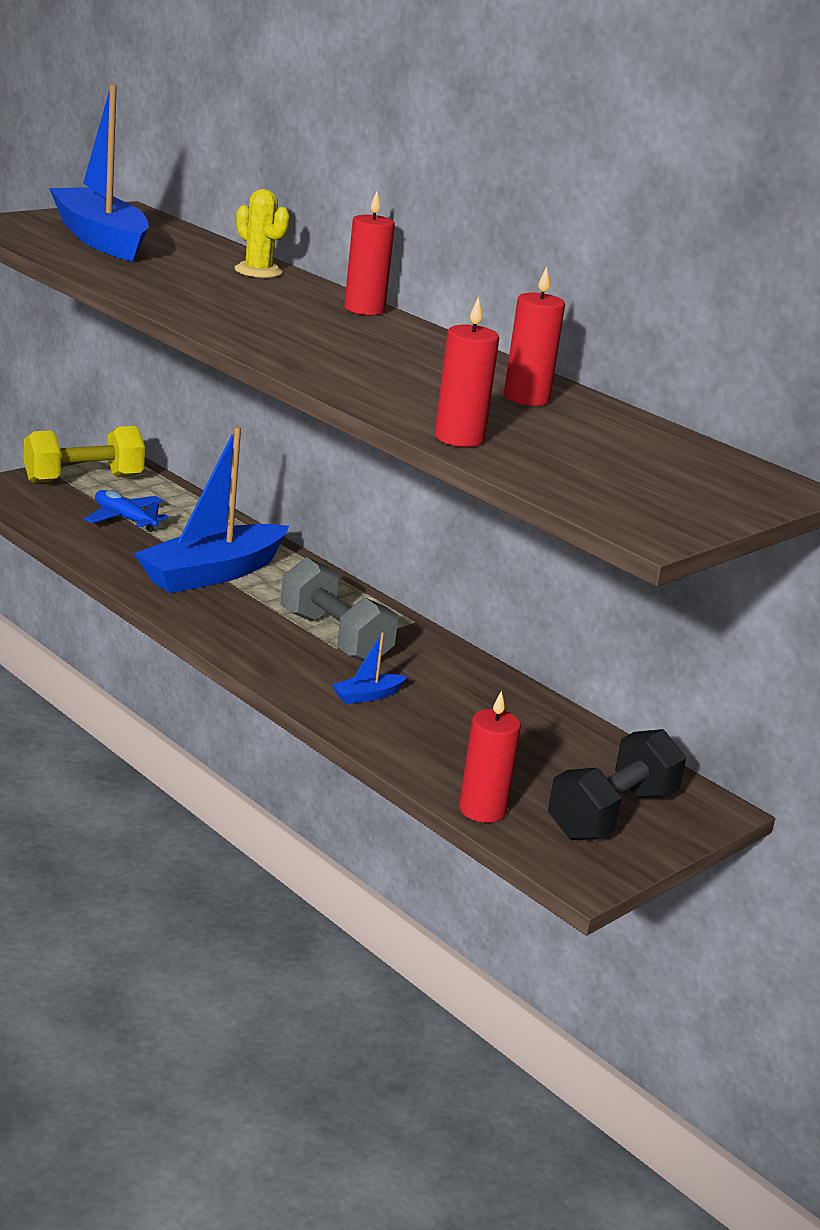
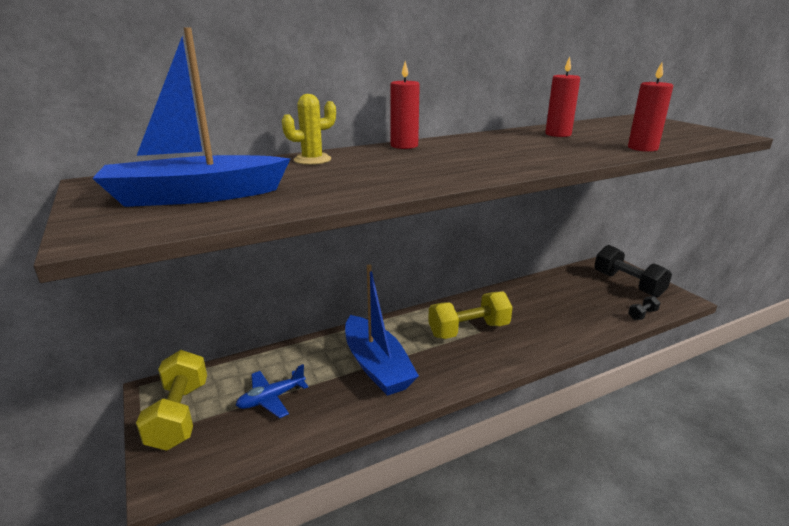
camera: 70 degrees left, 0 degrees up
grey dumbbell [280,557,398,661] -> yellow dumbbell [428,291,513,339]
blue boat [332,632,407,704] -> none
red candle [459,691,521,823] -> black dumbbell [628,296,660,320]

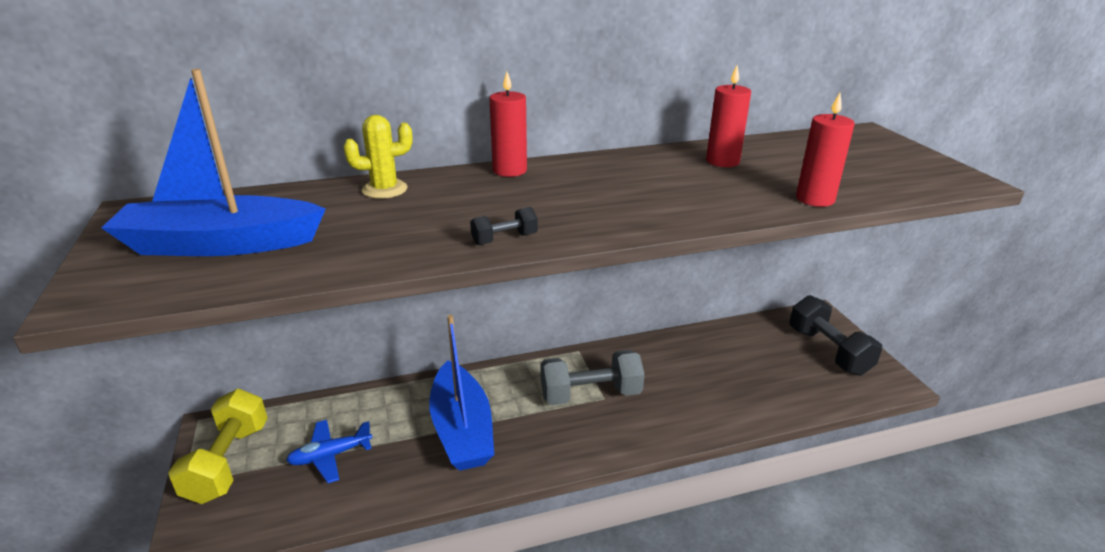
camera: 10 degrees right, 5 degrees up
yellow dumbbell [428,291,513,339] -> grey dumbbell [541,350,645,405]
black dumbbell [628,296,660,320] -> black dumbbell moved to [470,207,538,245]

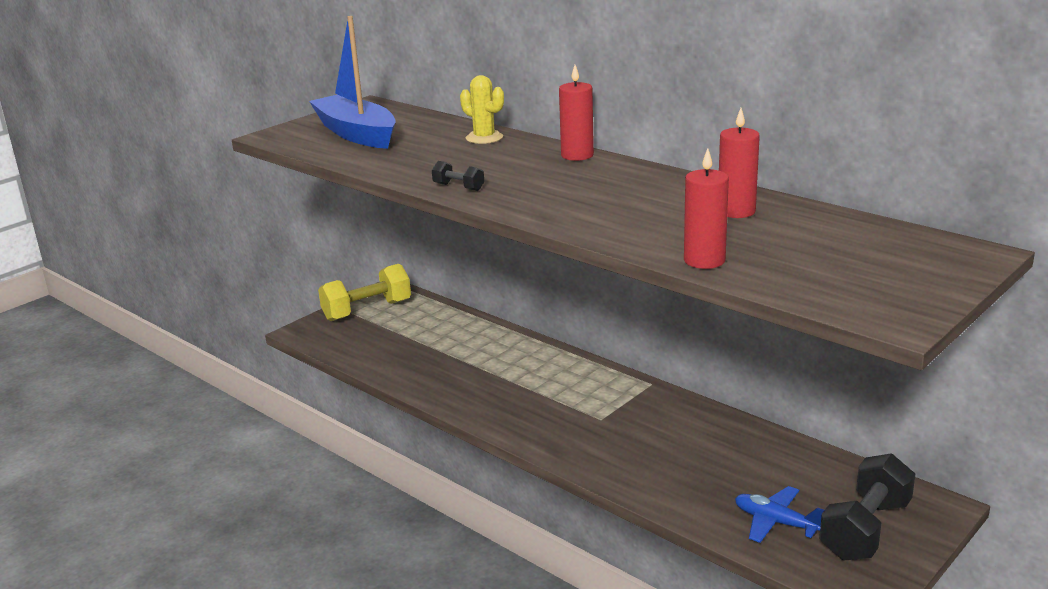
camera: 60 degrees right, 5 degrees down
blue plane [286,420,372,483] -> blue plane moved to [735,486,824,543]
blue boat [429,315,494,471] -> none
grey dumbbell [541,350,645,405] -> none

